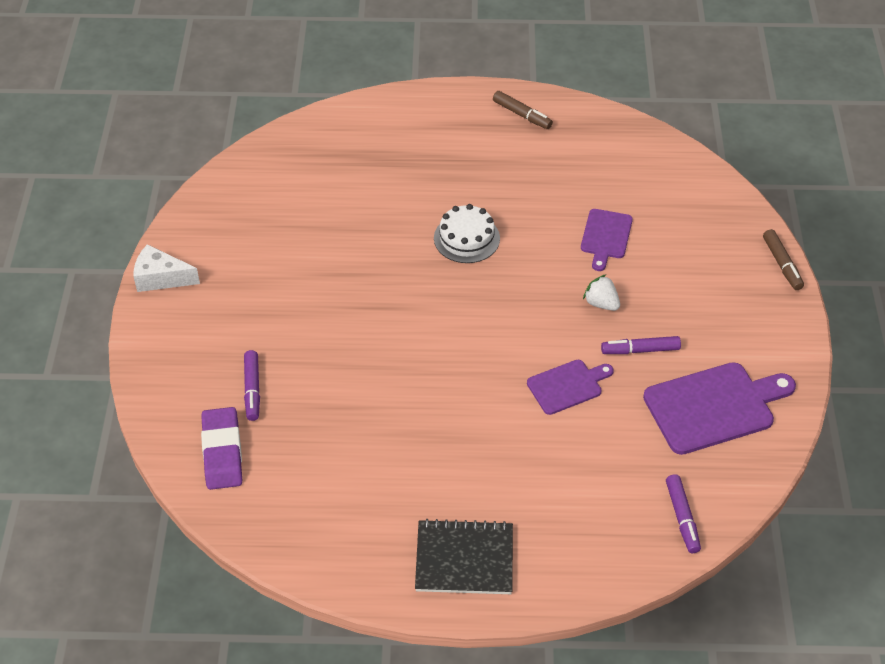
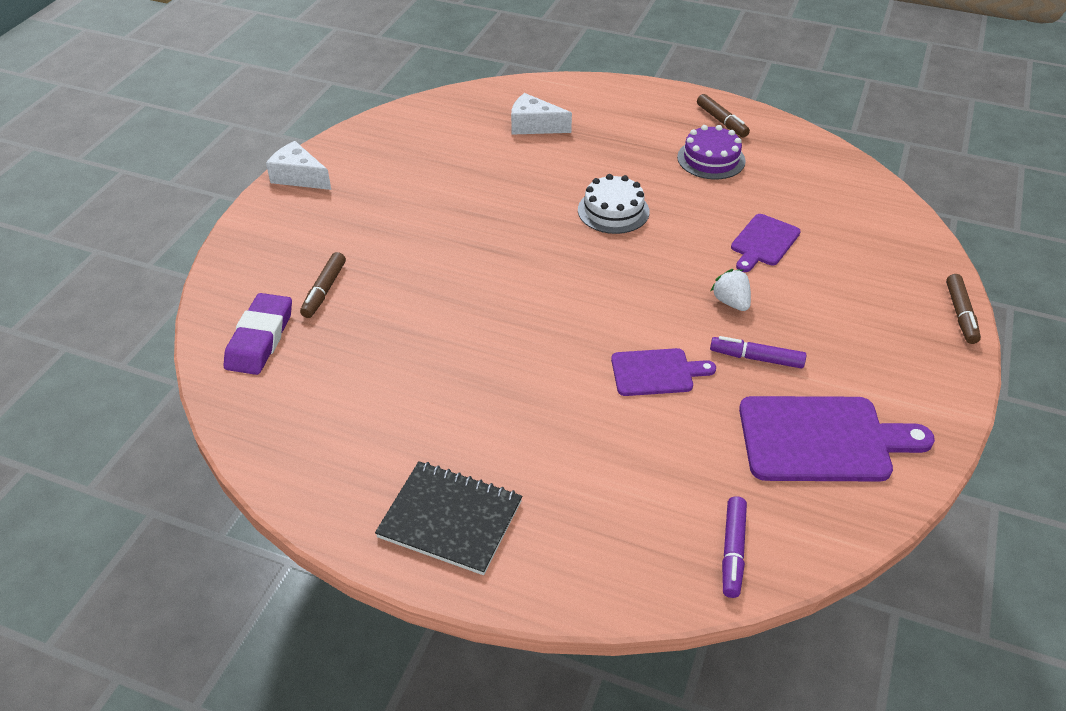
camera: 20 degrees right, 5 degrees down
purple marker [244,350,260,421] -> brown marker [300,252,346,318]
none -> white cheese [511,93,572,135]
none -> purple cake [677,125,746,179]

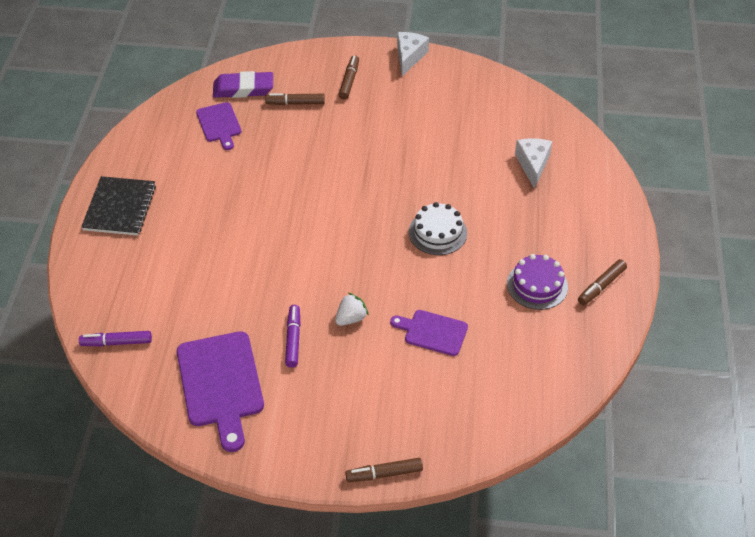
camera: 75 degrees right, 5 degrees up
purple cutting board [611,348,716,396] -> purple cutting board moved to [196,102,241,150]
none -> brown marker [338,55,359,100]

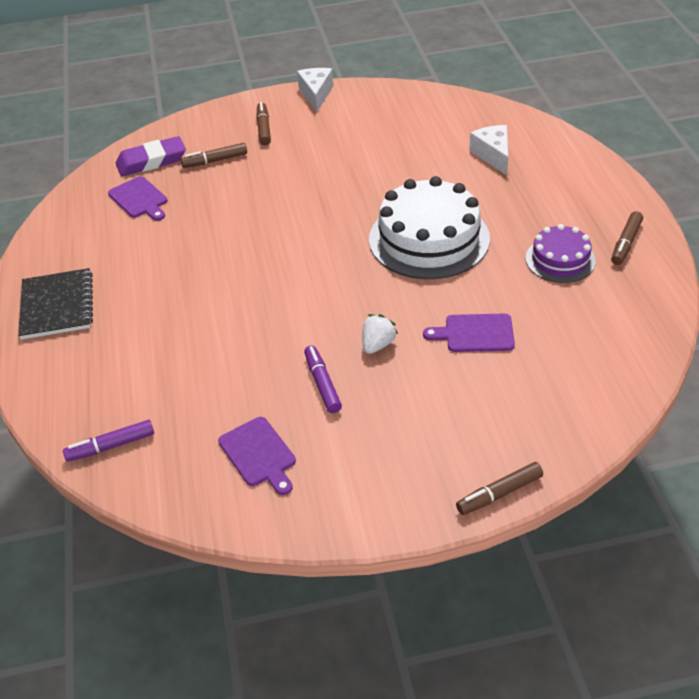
camera: 15 degrees left, 5 degrees down
purple cutting board [177,331,264,452] -> purple cutting board [218,417,296,495], size x0.58
white cake [409,202,467,255] -> white cake [369,176,490,279], size x1.81

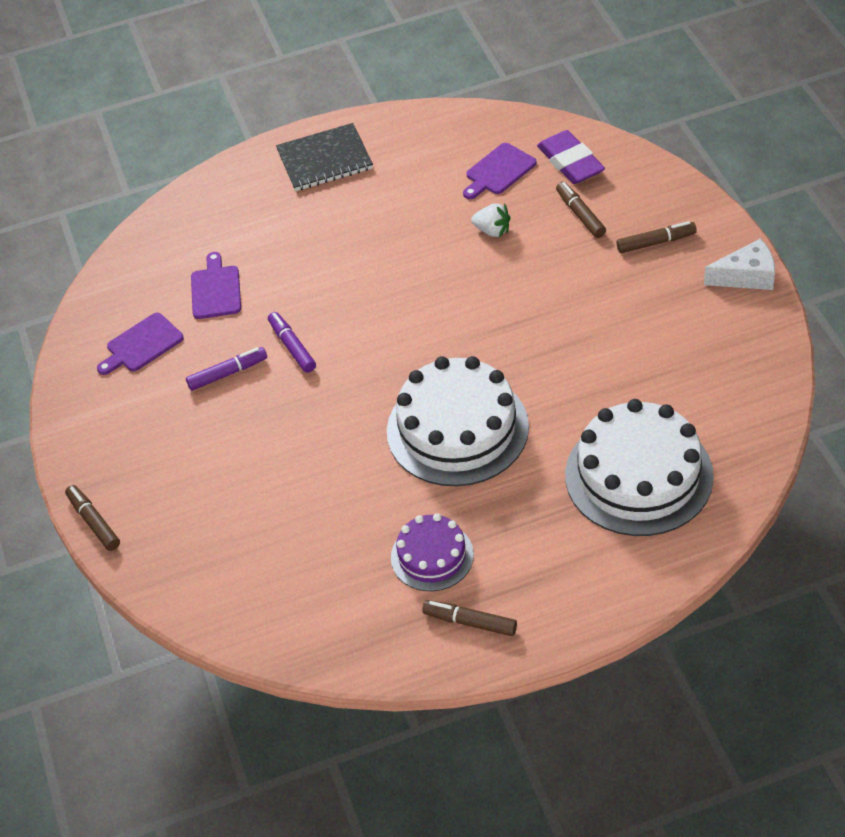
camera: 85 degrees right, 5 degrees up
purple marker [63,420,154,462] -> purple marker moved to [268,312,316,373]
white strawberry [362,314,398,354] -> white strawberry moved to [471,203,510,237]
purple cutting board [423,314,515,352] -> purple cutting board moved to [191,252,241,319]
white cheese [469,125,508,175] -> white cake [565,399,714,536]

